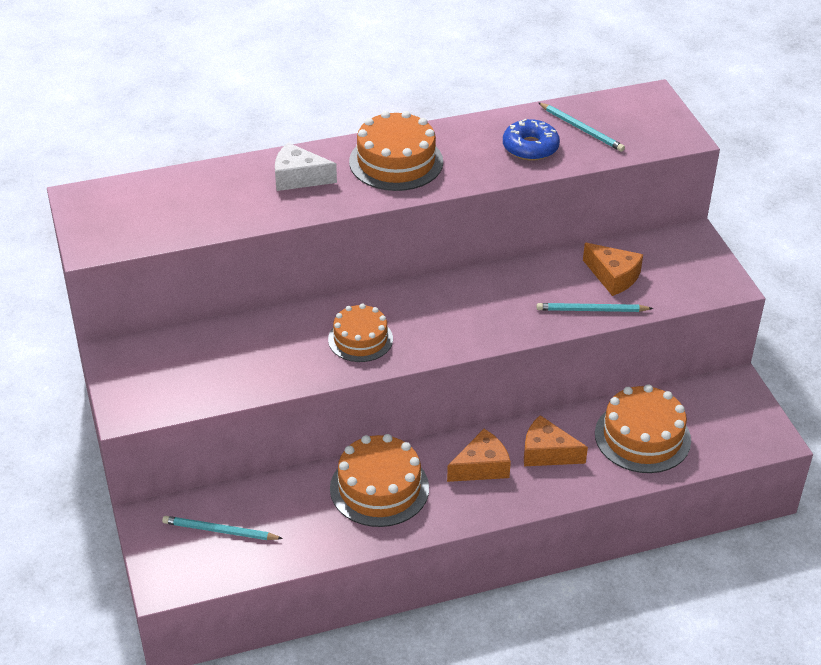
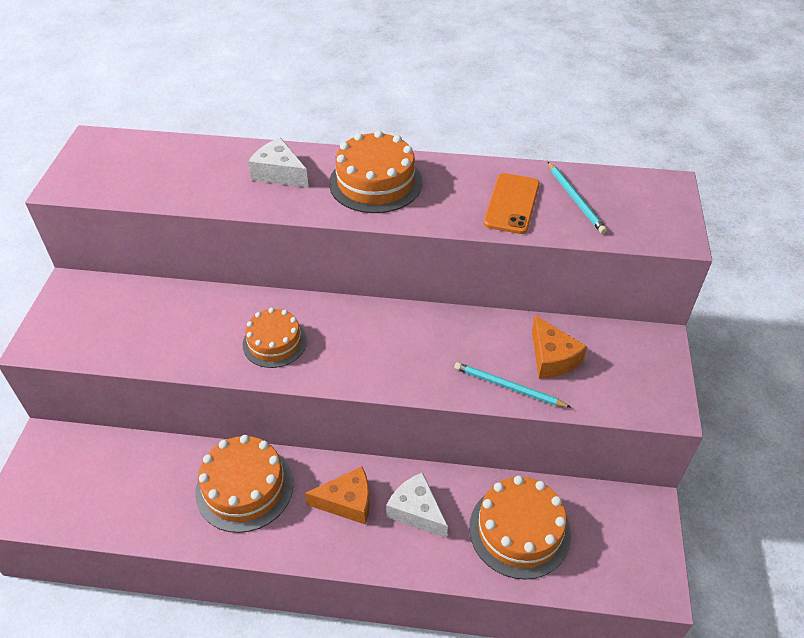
camera: 25 degrees right, 5 degrees up
turquoise pencil [162,516,283,540] -> none
blue donut [503,119,560,161] -> orange phone [484,173,540,234]
orange cheese [524,415,588,466] -> white cheese [386,472,448,538]

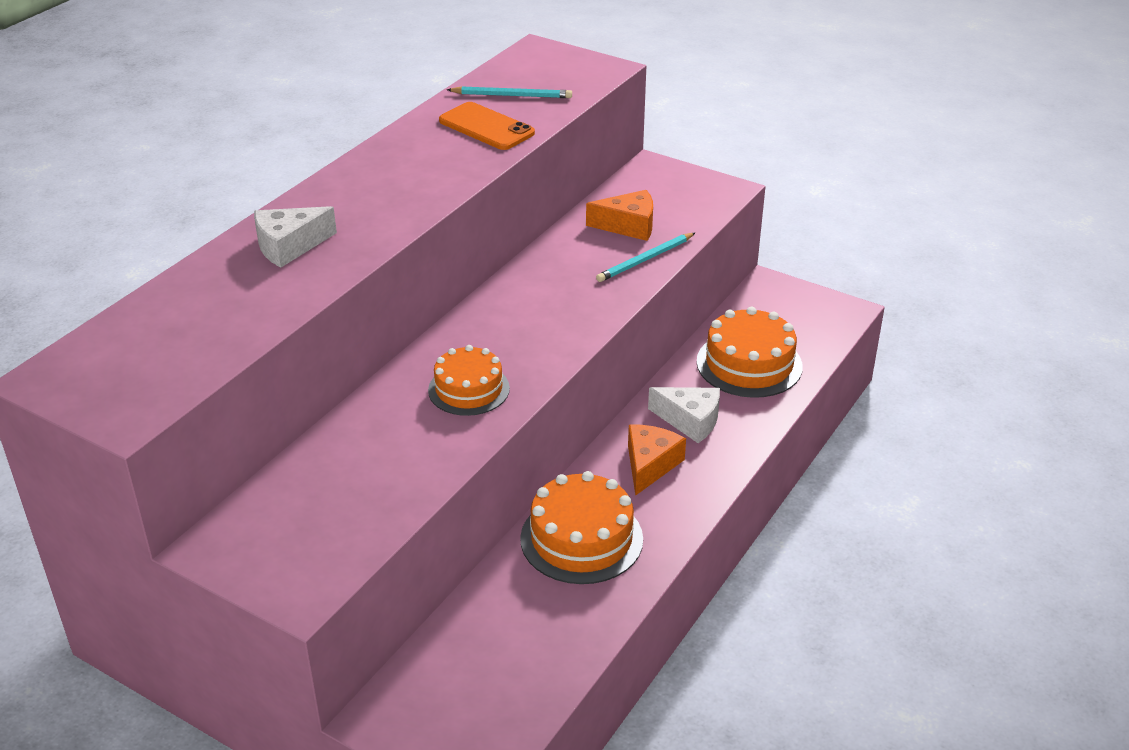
camera: 65 degrees left, 10 degrees down
orange cake [329,130,423,213] -> none
white cheese [386,472,448,538] -> white cheese turned 135 degrees counterclockwise [648,387,720,443]

